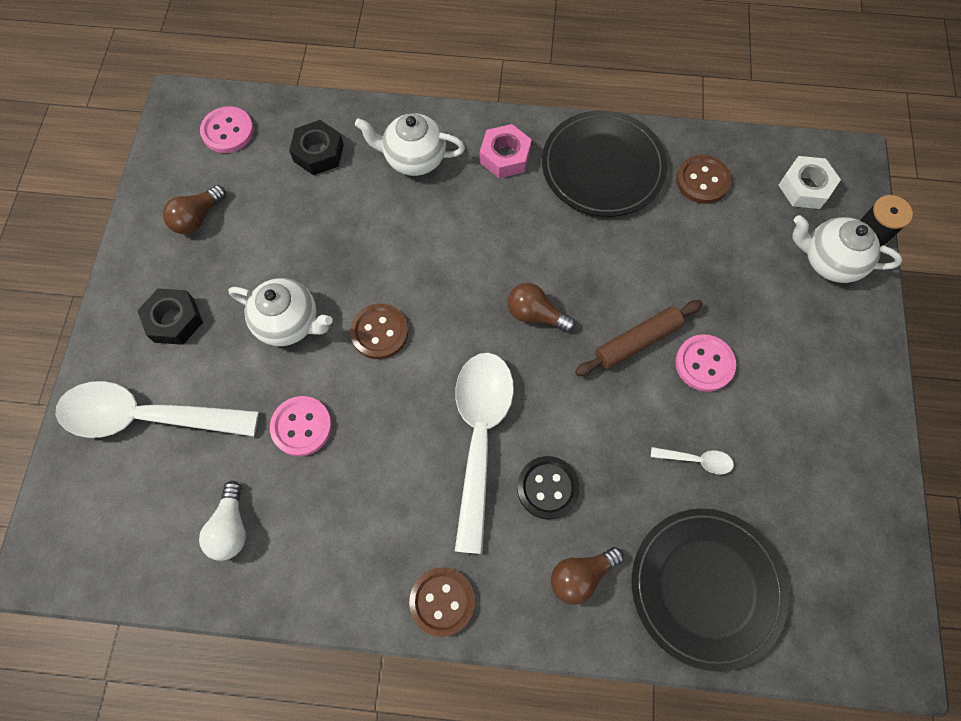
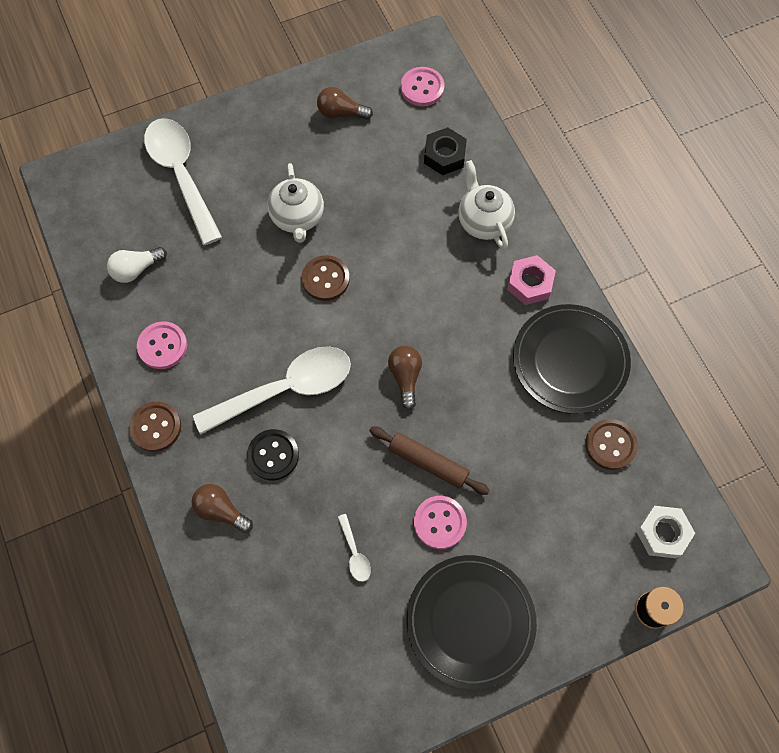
camera: 60 degrees right, 0 degrees up
black nut [137,288,203,345] -> none
pink button [270,396,332,456] -> pink button moved to [137,322,187,369]
black plate [632,508,789,672] -> black plate moved to [407,555,537,690]
white teapot [793,215,902,283] -> none

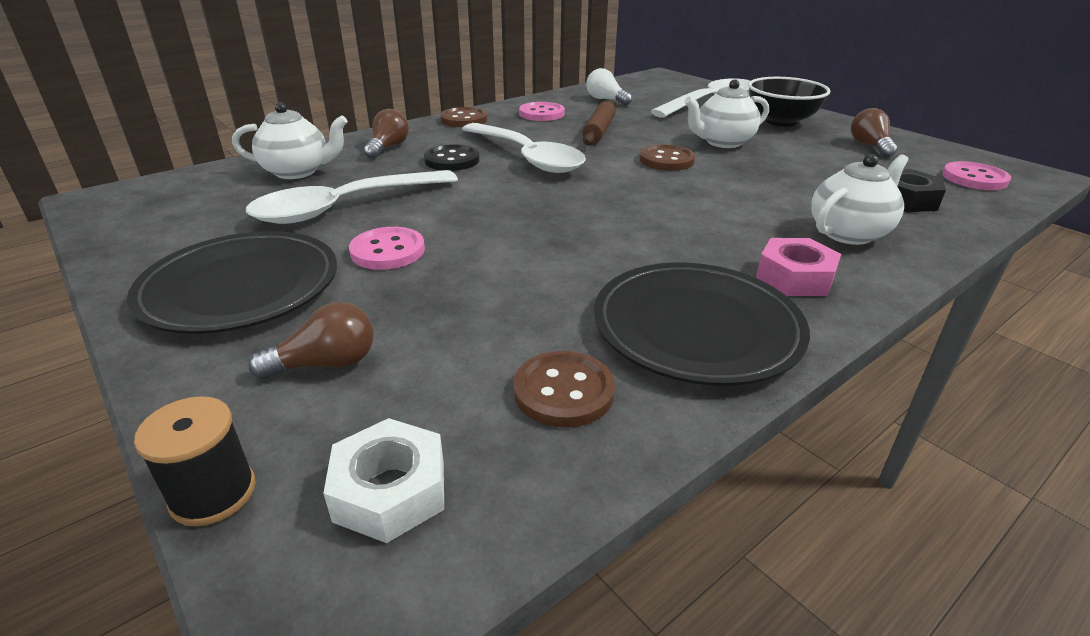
camera: 75 degrees right, 35 degrees down
white spoon [338,514,371,582] -> white spoon [246,170,458,224], size x2.47
brown rolling pin [369,426,490,495] -> brown rolling pin moved to [582,101,616,145]
brown light bulb [388,346,422,410] -> brown light bulb moved to [248,302,374,379]
none -> white teapot [232,102,348,179]
none -> black bowl [748,77,831,127]

